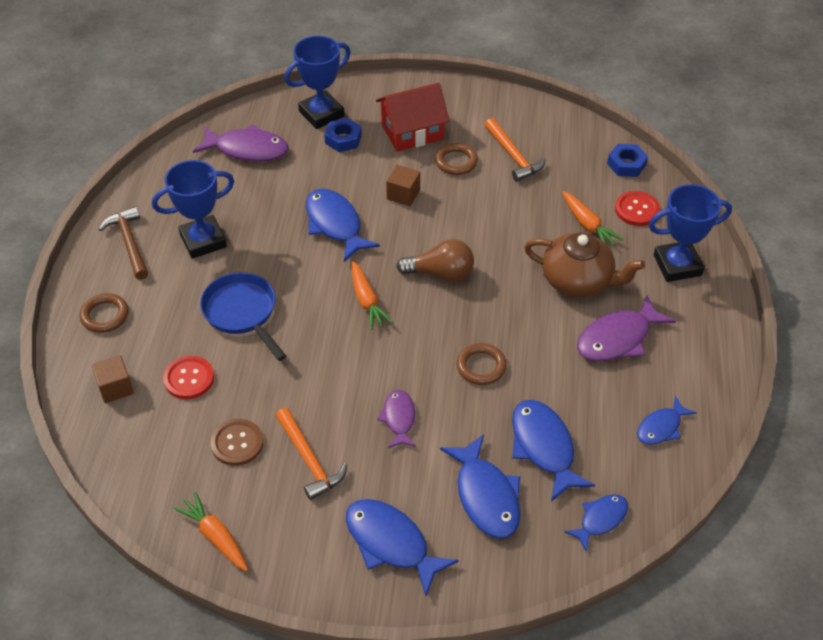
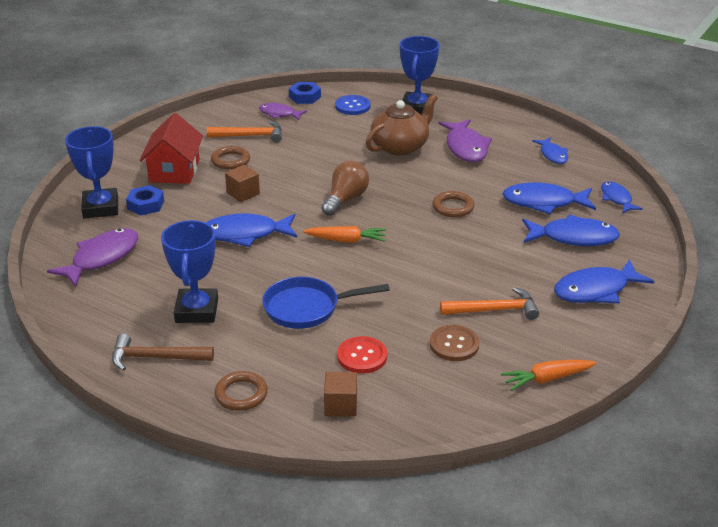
camera: 65 degrees left, 15 degrees down
purple fish [377,390,416,448] -> purple fish moved to [259,103,307,120]
orange carrot [562,191,623,245] -> none
red button [615,191,660,226] -> blue button [335,95,371,115]

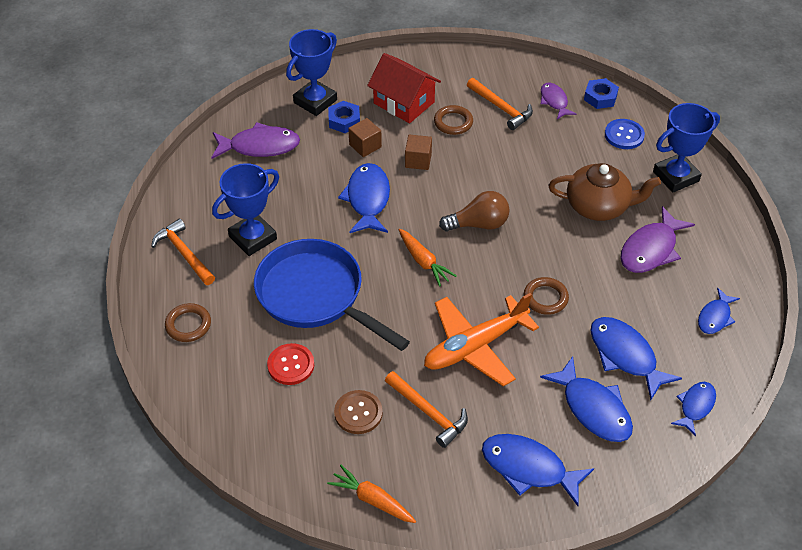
camera: 50 degrees right, 15 degrees up
brown hammer [112,333,214,371] -> orange hammer [151,219,215,285]
red house [139,113,203,184] -> red house turned 75 degrees clockwise [367,53,441,123]
blue fish [206,214,297,247] -> blue fish turned 45 degrees clockwise [338,163,390,233]
blue pan [262,277,390,329] -> blue pan [254,239,410,351], size x1.53
brown cube [324,372,357,417] -> brown cube moved to [348,118,382,157]
none -> orange plane [424,293,539,386]

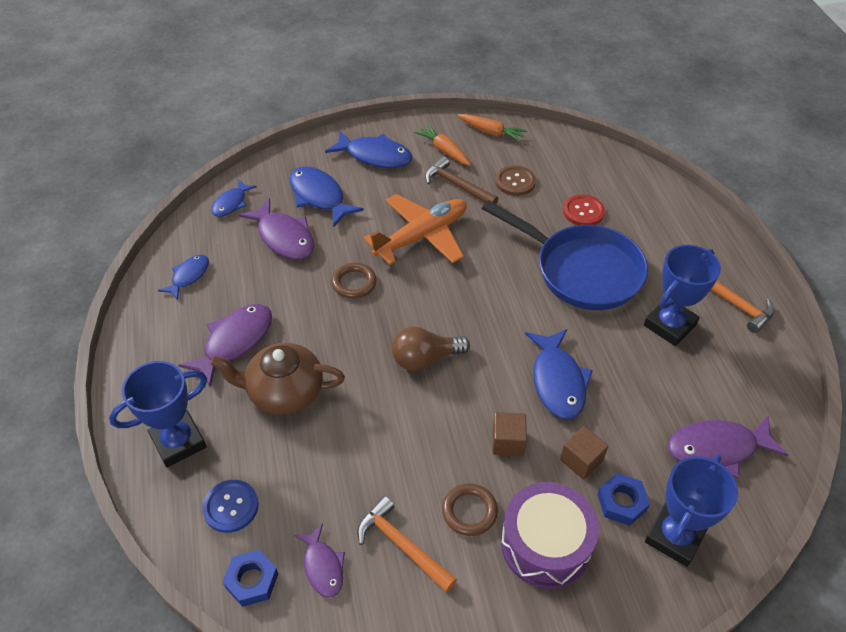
camera: 175 degrees right, 0 degrees up
brown ring [165,303,211,342] -> none
red house [367,53,441,123] -> purple drum [501,482,599,589]
orange hammer [385,371,468,448] -> brown hammer [425,156,499,204]
orange carrot [399,229,457,286] -> orange carrot moved to [414,124,471,166]
blue fish [590,317,682,400] -> purple fish [238,198,314,260]

